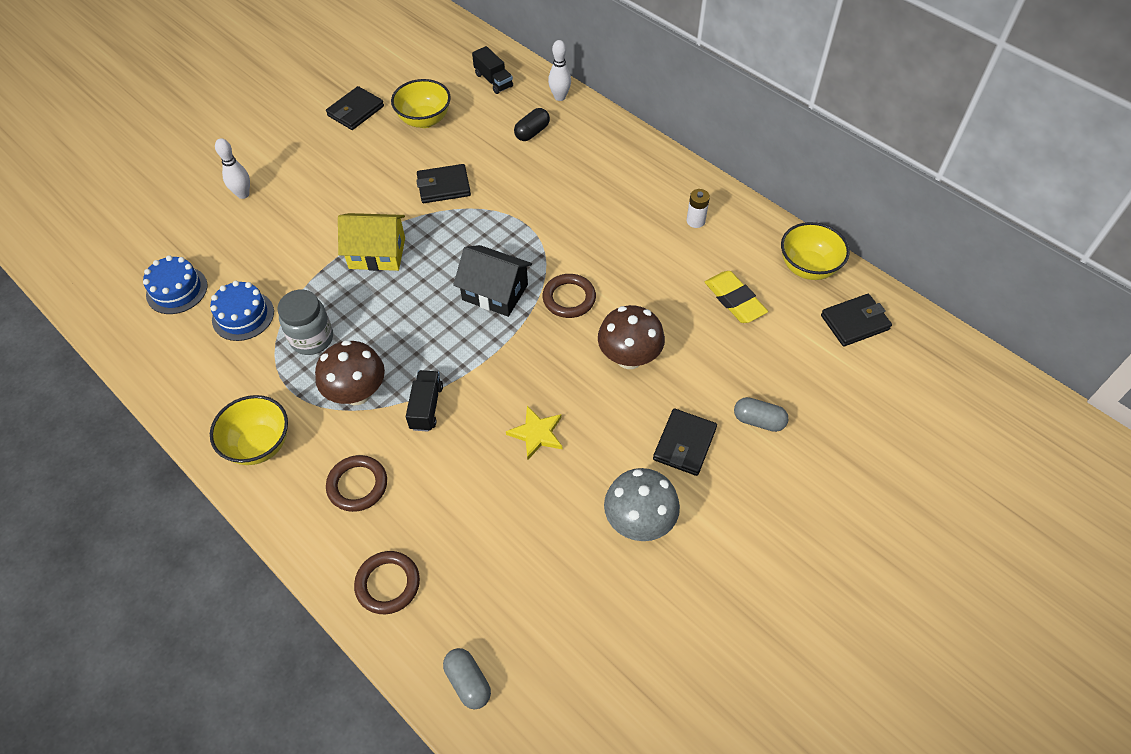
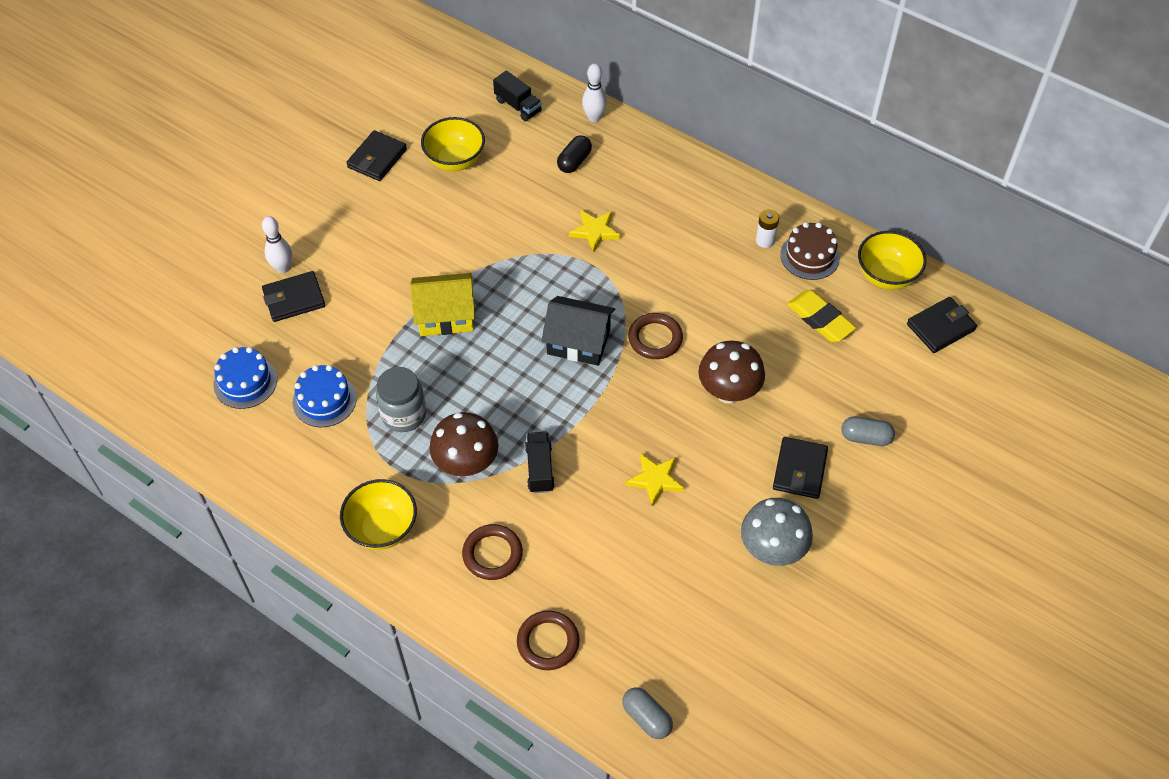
camera: 10 degrees left, 0 degrees up
black wallet [416,164,471,203] -> black wallet moved to [262,271,325,322]
none -> yellow star [569,210,621,253]
none -> brown cake [780,222,840,280]

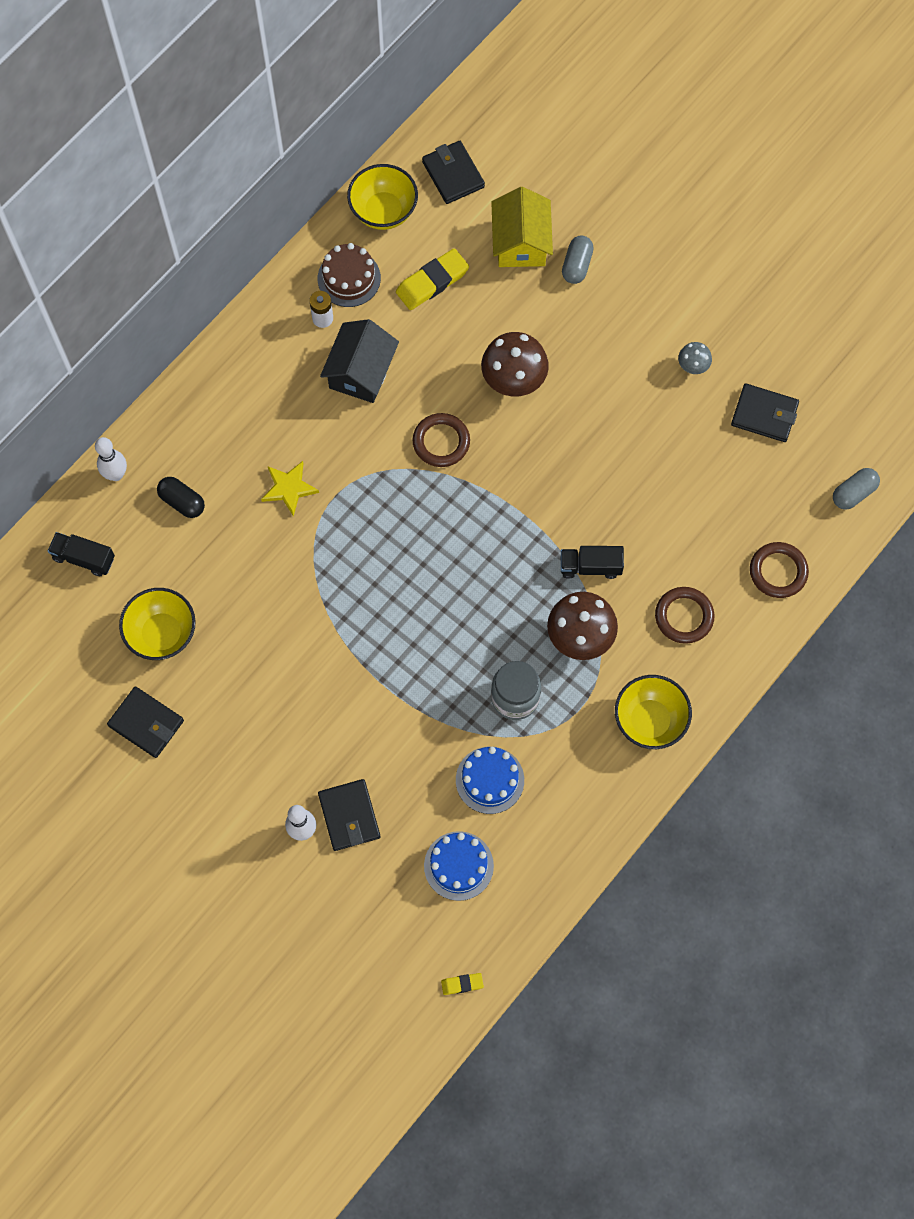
camera: 85 degrees left, 15 degrees up
yellow house [410,273,475,336] -> yellow house moved to [491,187,553,267]
black truck [493,70,542,122] -> black truck turned 120 degrees counterclockwise [48,532,115,576]
black house [541,296,615,366] -> black house moved to [320,319,399,403]
yellow star [626,453,684,507] -> none
grey mushroom [741,498,813,566] -> grey mushroom [678,342,712,374], size x0.51
black wallet [773,437,828,499] -> black wallet moved to [731,383,799,442]
none -> yellow eraser [441,973,484,995]

